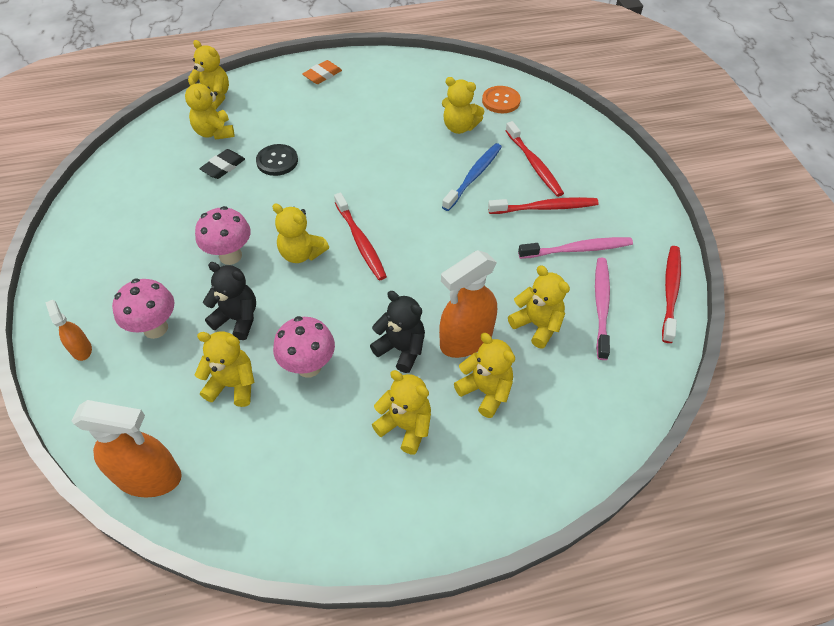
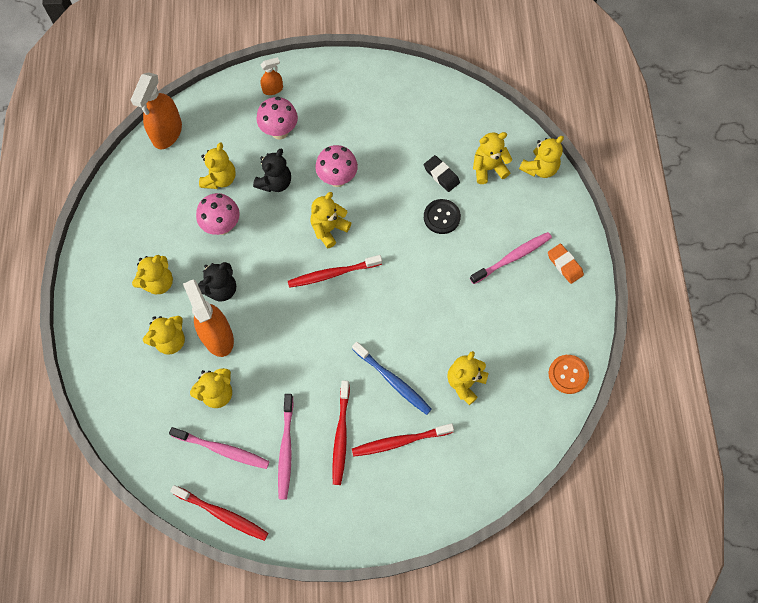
camera: 100 degrees right, 15 degrees up
orange button [482,86,521,113] -> orange button moved to [549,355,589,394]
none -> pink toothbrush [470,232,552,284]

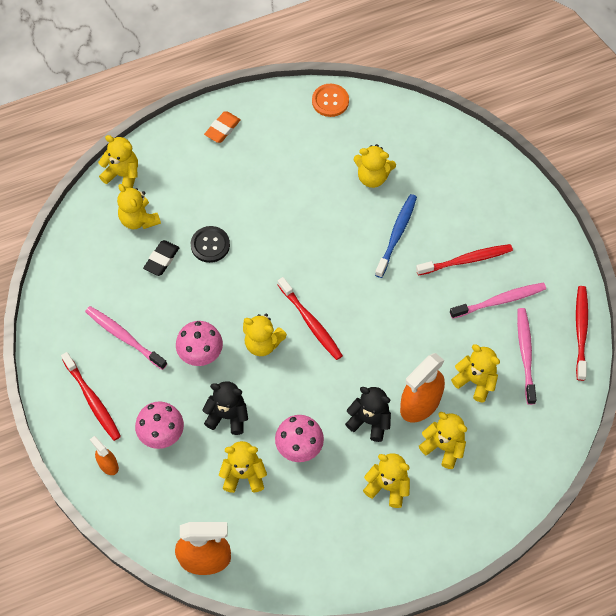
camera: 110 degrees left, 5 degrees down
red toothbrush [352,423,454,457] -> red toothbrush moved to [61,352,121,441]
pink toothbrush [470,232,552,284] -> pink toothbrush moved to [85,306,167,370]

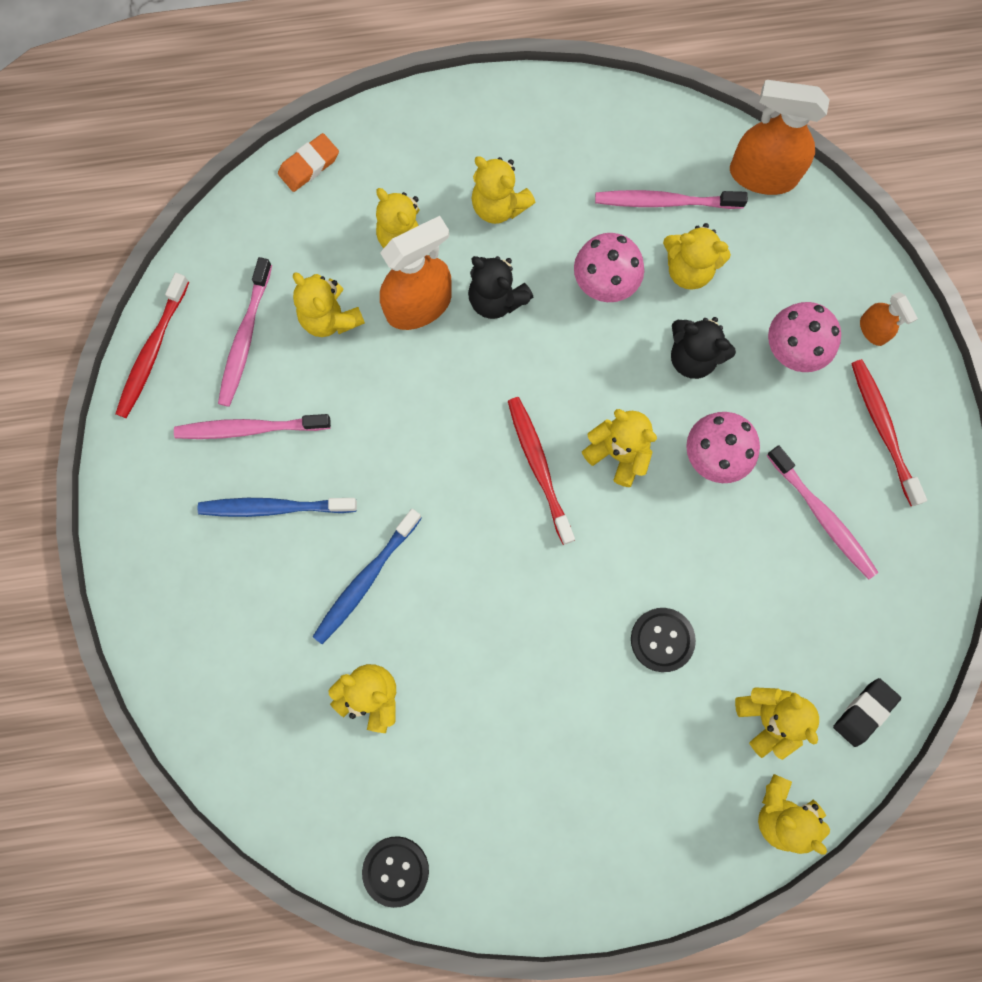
camera: 165 degrees left, 15 degrees up
black eraser [143,240,179,276] -> black eraser moved to [833,678,901,747]
orange eraser [204,111,241,143] -> orange eraser moved to [278,133,339,192]
orange button [312,84,349,117] -> black button [362,836,429,908]
red toothbrush [416,244,513,275] -> blue toothbrush [198,498,357,517]
none -> pink toothbrush [595,190,748,209]

